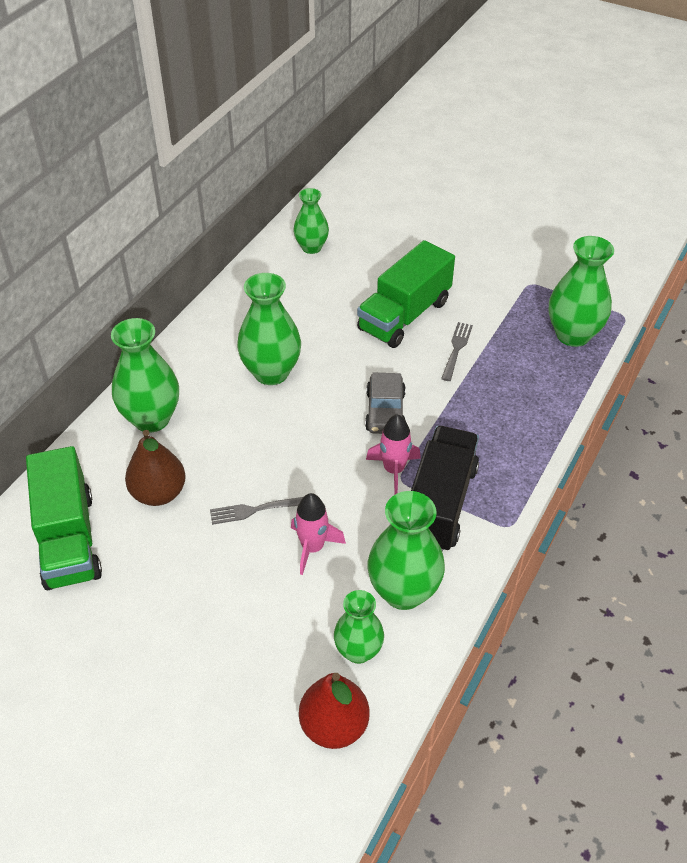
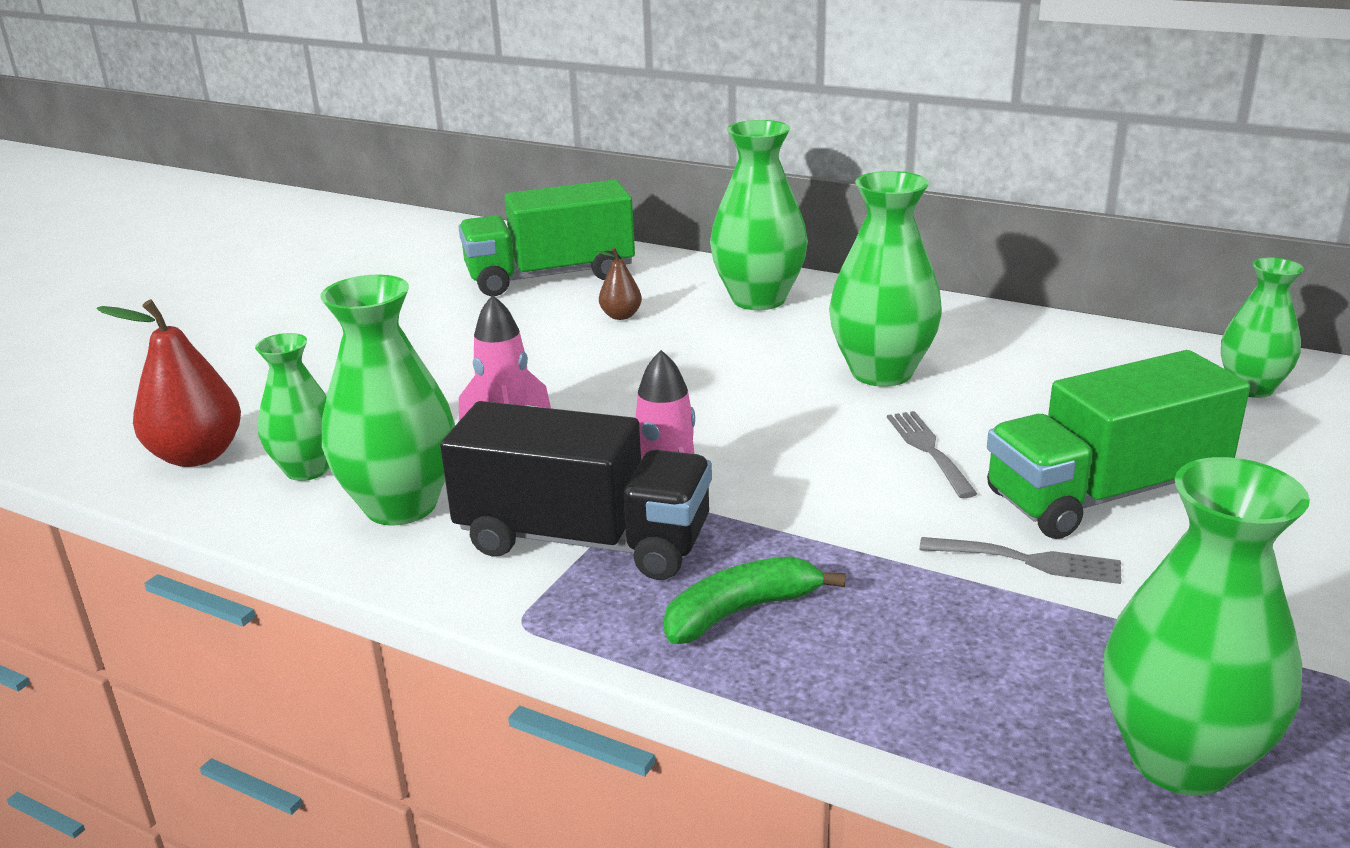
camera: 90 degrees right, 20 degrees down
brown pear [125,430,186,506] -> brown pear [596,248,642,320], size x0.52
grey fork [210,497,303,525] -> grey fork moved to [887,411,977,498]
green truck [357,240,455,348] -> green truck turned 60 degrees counterclockwise [987,350,1250,539]
grey car [365,372,406,434] -> none
none -> green banana [663,556,846,644]

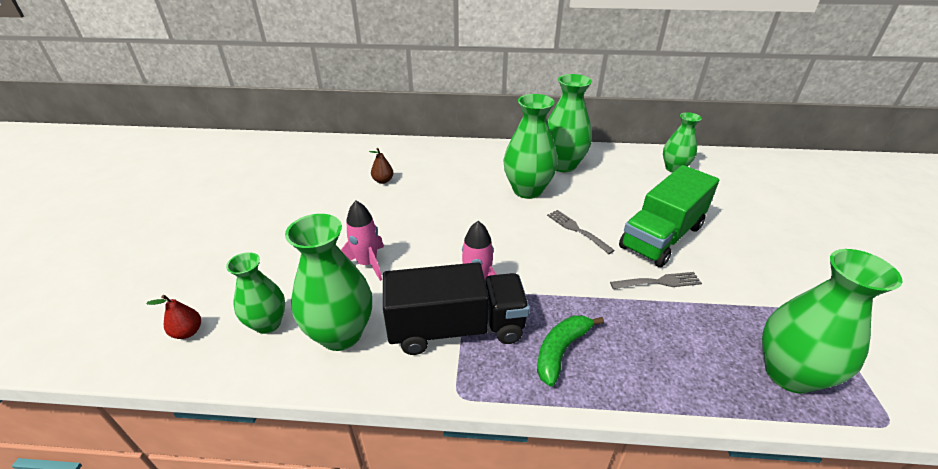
camera: 25 degrees left, 10 degrees up
red pear [97,299,241,467] -> red pear [146,295,201,339], size x0.52
green truck [459,180,635,296] -> none
green vase [710,120,808,310] -> green vase moved to [547,74,592,172]

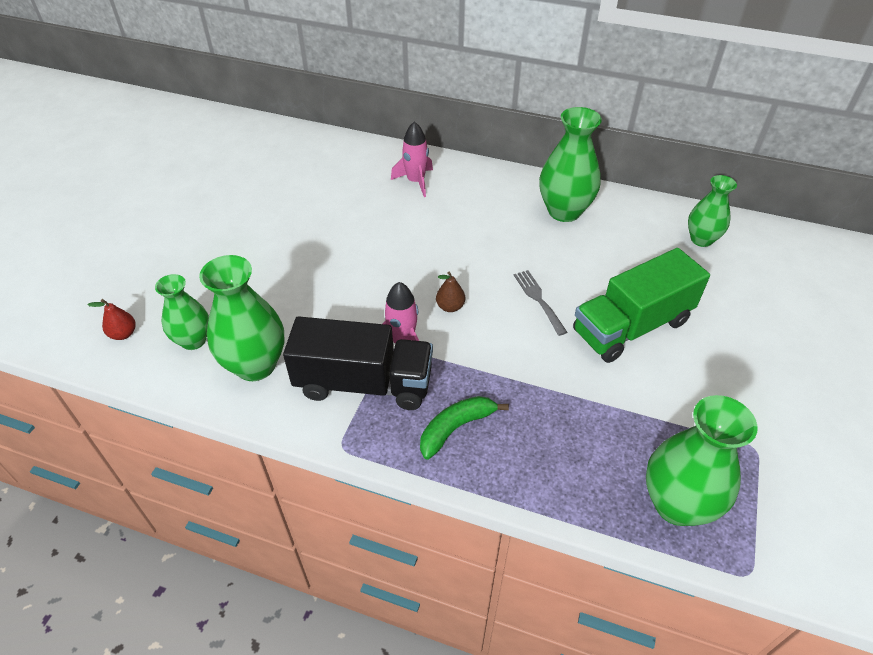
camera: 15 degrees right, 10 degrees up
pink rocket [341,201,384,281] -> pink rocket moved to [391,122,433,197]
brown pear [369,148,393,184] -> brown pear moved to [436,271,465,312]
green vase [504,94,558,199] -> none
grey fork [610,272,702,289] -> none

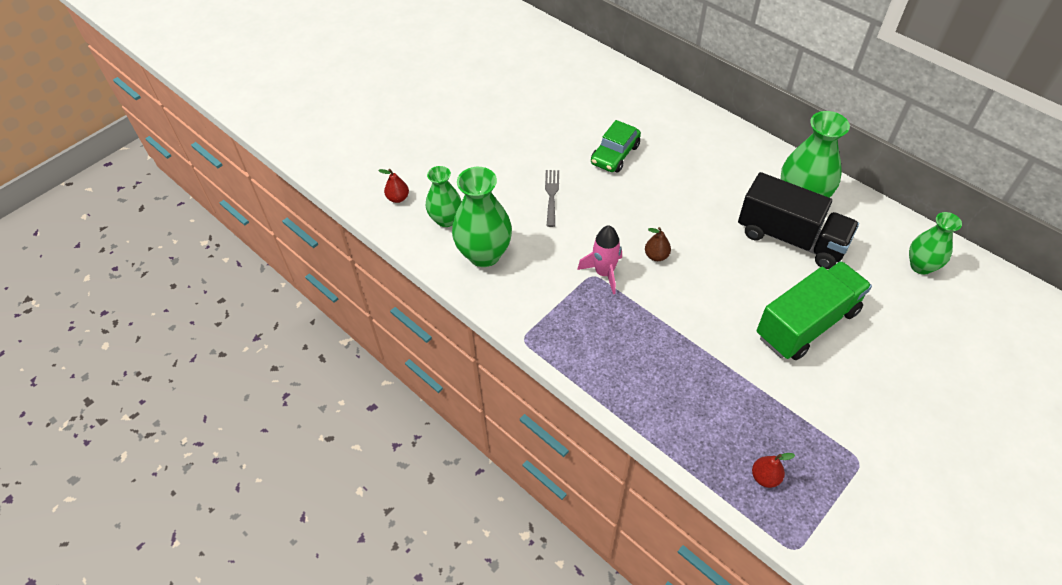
camera: 25 degrees right, 5 degrees up
black truck [283,316,433,410] -> black truck moved to [738,172,859,269]
pink rocket [391,122,433,197] -> none
green banana [420,396,509,460] -> none
grey fork [514,270,568,336] -> grey fork moved to [545,170,559,227]
green truck [573,248,710,363] -> green truck turned 150 degrees clockwise [757,261,872,360]
green vase [646,395,758,526] -> red pear [752,453,795,488]
none -> green car [591,120,641,173]

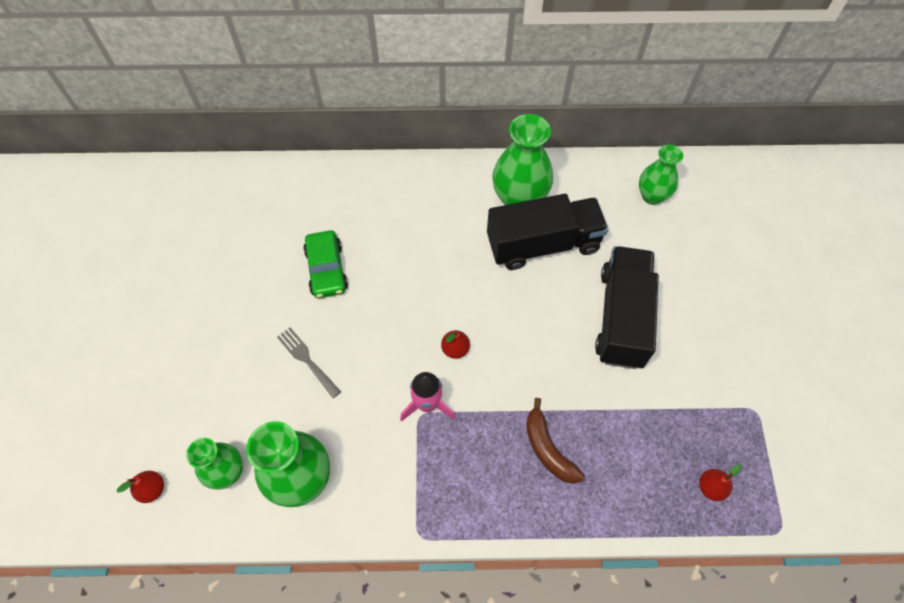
camera: 45 degrees left, 10 degrees up
brown pear [645,227,671,261] -> red pear [441,330,470,359]
green truck [757,261,872,360] -> black truck [595,246,659,369]
none -> brown banana [526,398,585,484]

